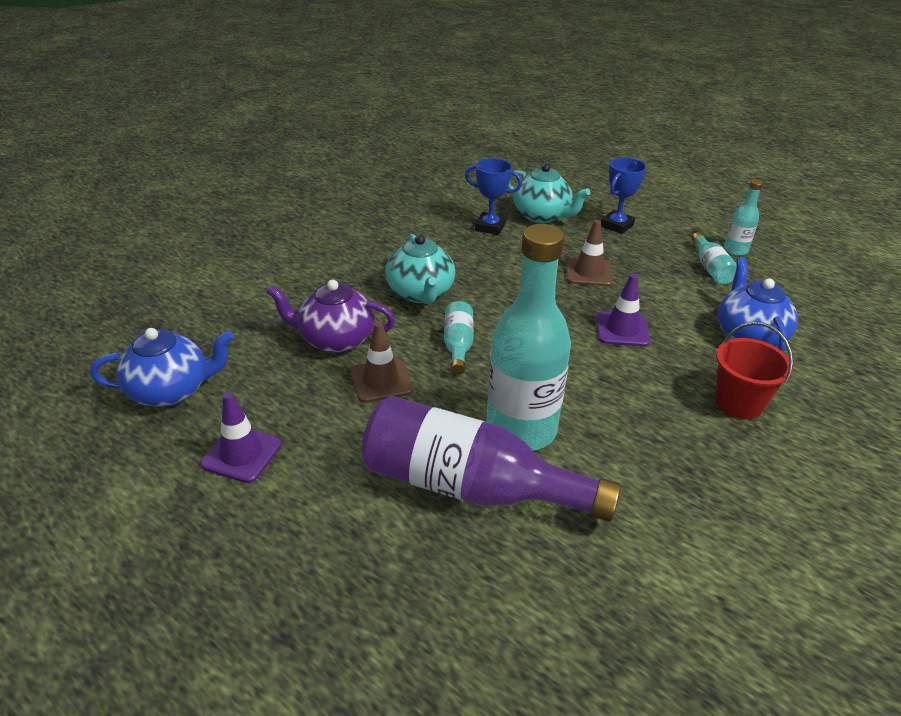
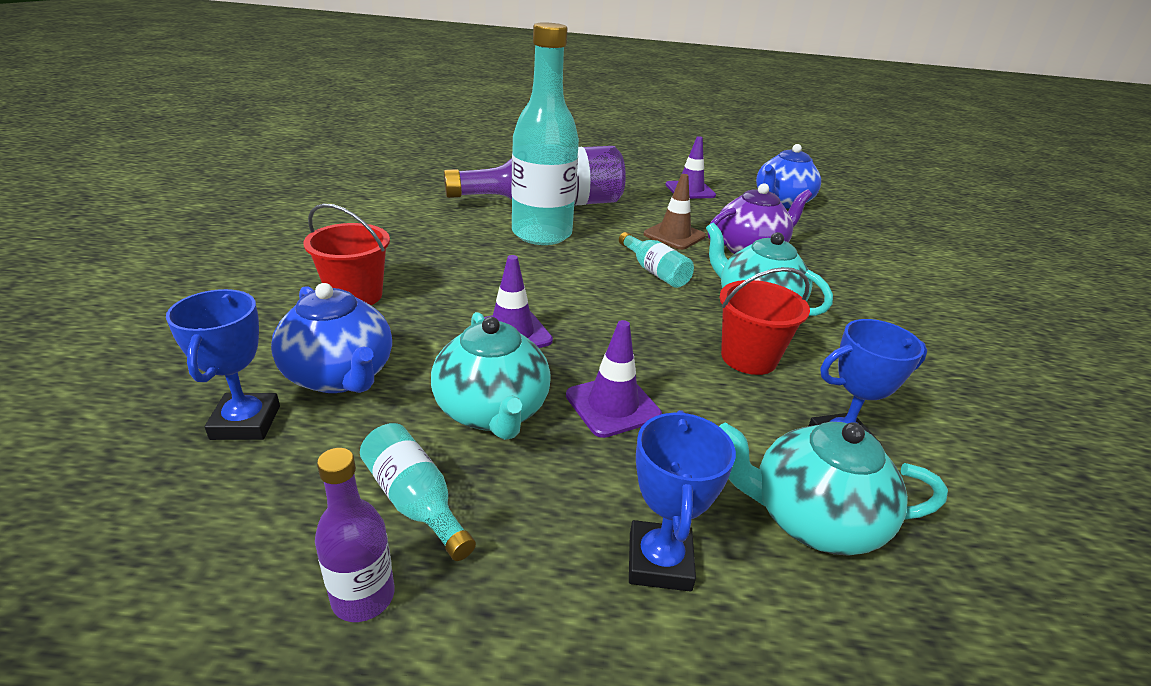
camera: 145 degrees right, 5 degrees down
brown traffic cone [566,220,613,286] -> purple traffic cone [566,320,662,438]
turquoise bottle [724,179,763,256] -> purple bottle [315,448,395,622]
none -> blue trophy [166,289,280,440]
none -> turquoise teapot [431,312,551,440]
none -> red bucket [720,267,810,375]

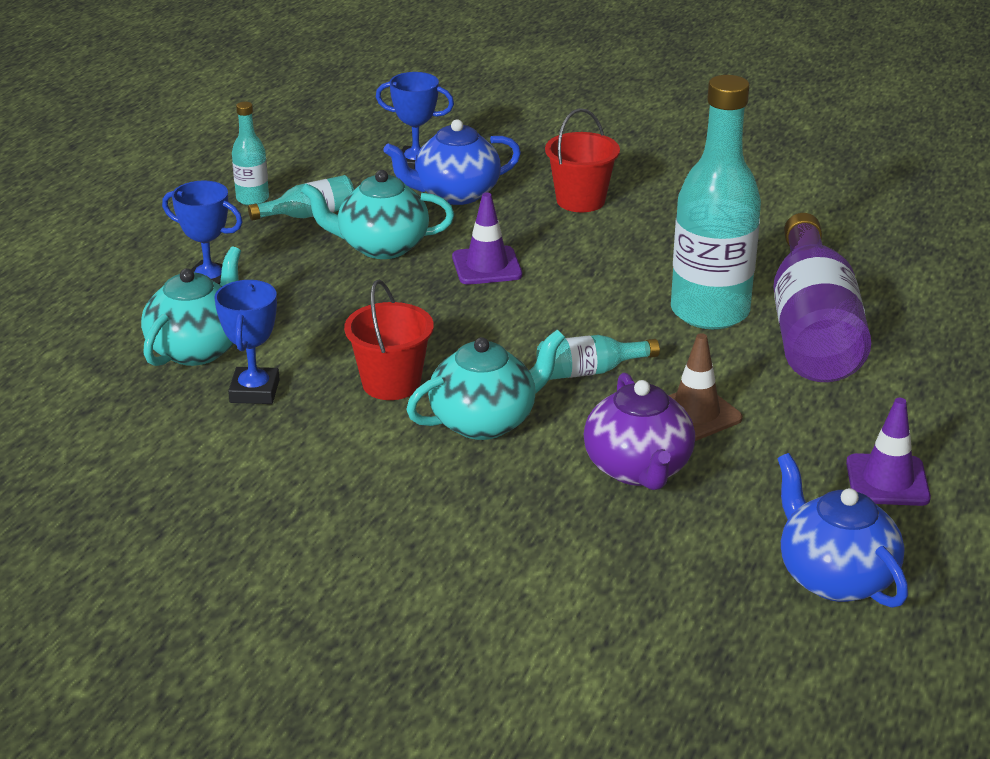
camera: 110 degrees right, 0 degrees up
purple bottle [315,448,395,622] -> turquoise bottle [232,102,269,205]
purple traffic cone [566,320,662,438] -> none

